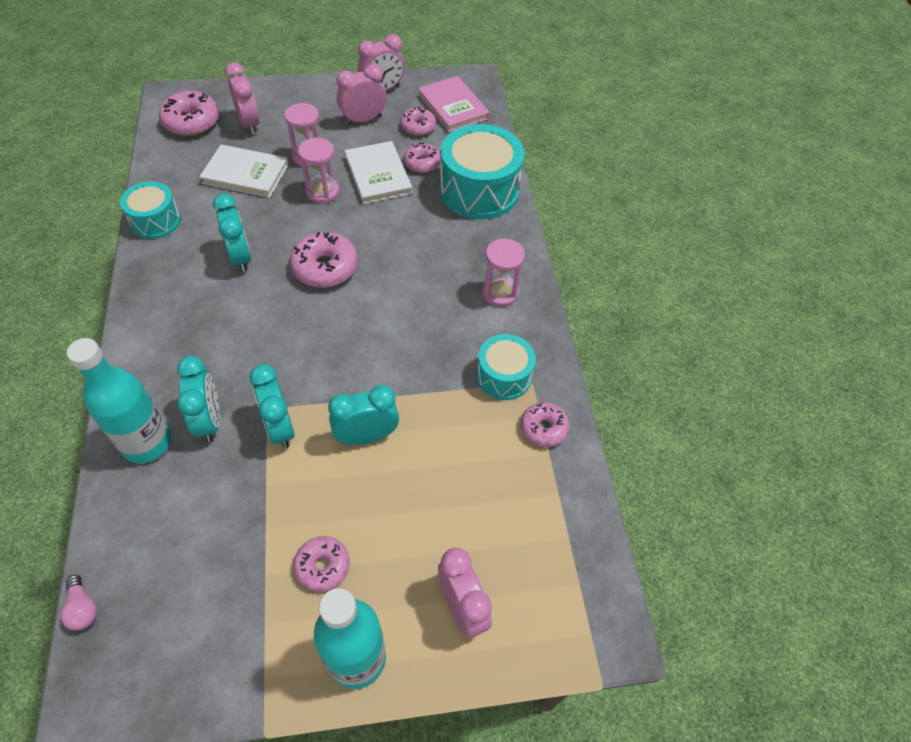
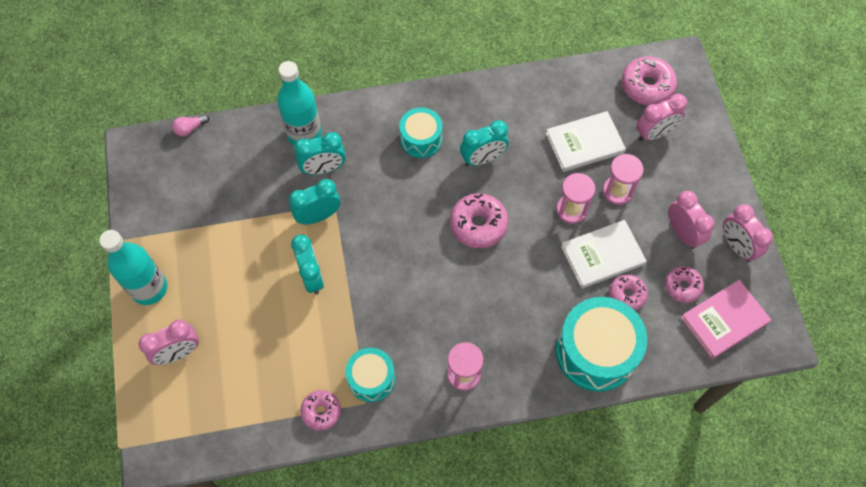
camera: 90 degrees right, 10 degrees up
turquoise drum [120,181,181,239] -> turquoise drum moved to [399,107,443,158]
white book [199,145,289,198] -> white book turned 60 degrees clockwise [546,111,626,172]
pink donut [293,536,350,592] -> none

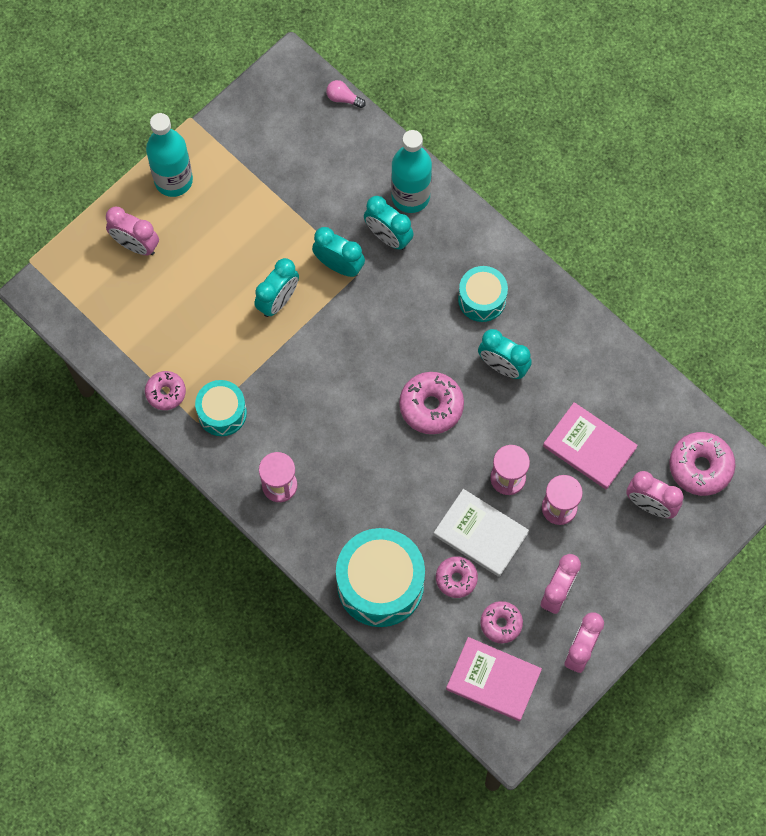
camera: 55 degrees right, 5 degrees up
white book [546,111,626,172] -> pink book [543,402,638,490]

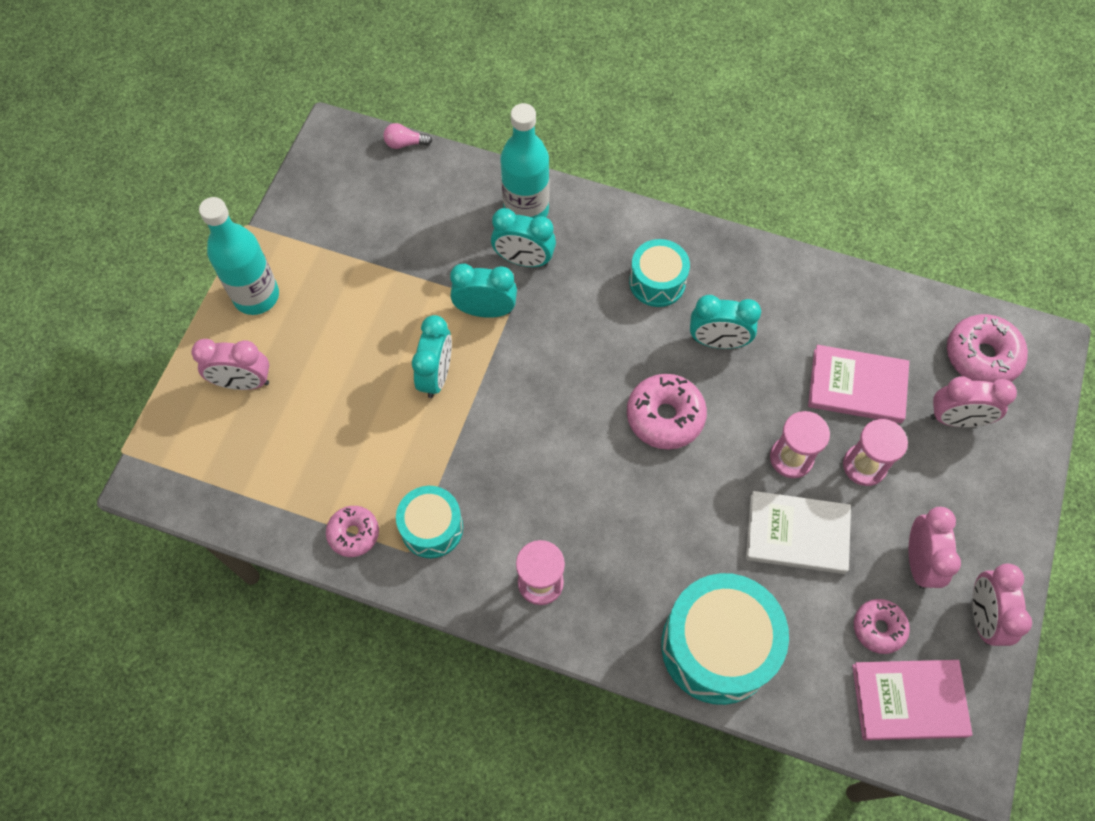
camera: 25 degrees left, 5 degrees down
pink donut [436,556,478,598] -> none

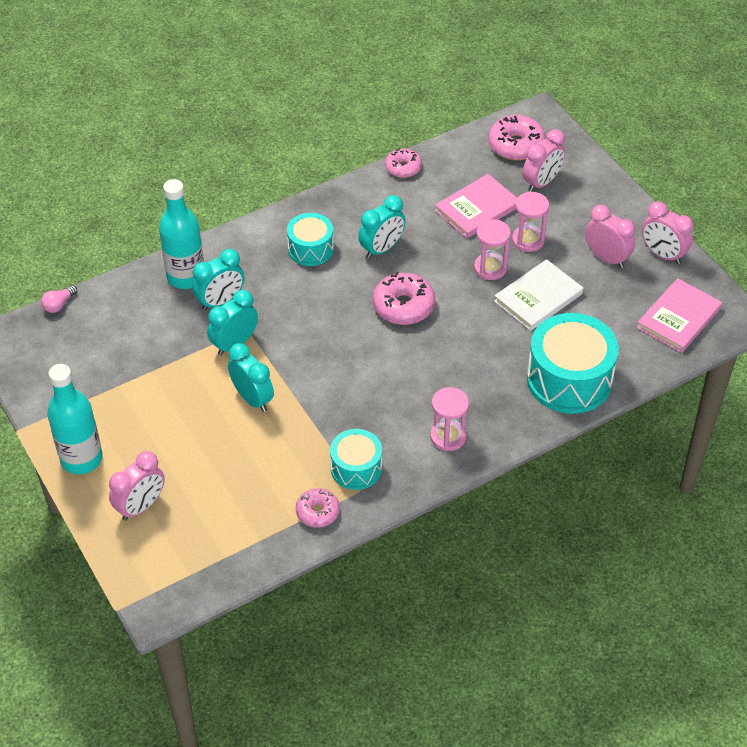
camera: 50 degrees left, 15 degrees down
pink donut [854,599,910,654] -> pink donut moved to [385,148,422,178]

